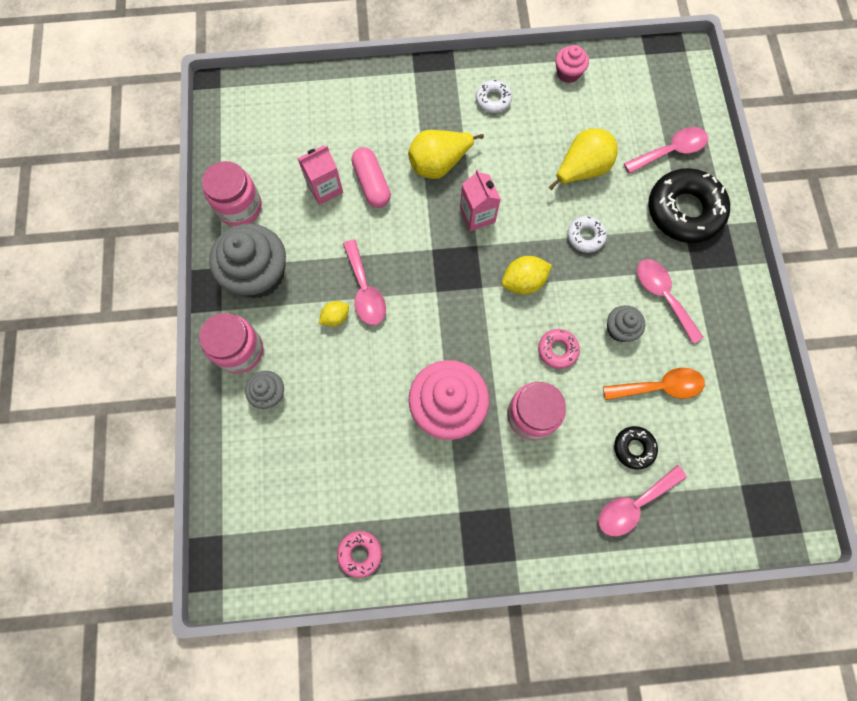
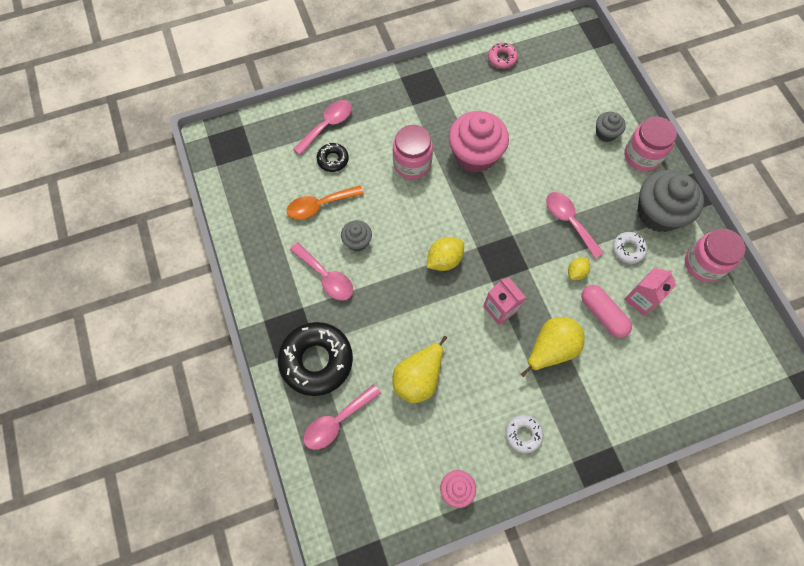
camera: 165 degrees right, 5 degrees down
yellow lemon [319,301,349,327] -> yellow lemon moved to [568,258,590,280]
pink donut [538,329,580,369] -> none
white donut [567,216,607,253] -> white donut moved to [613,232,647,264]

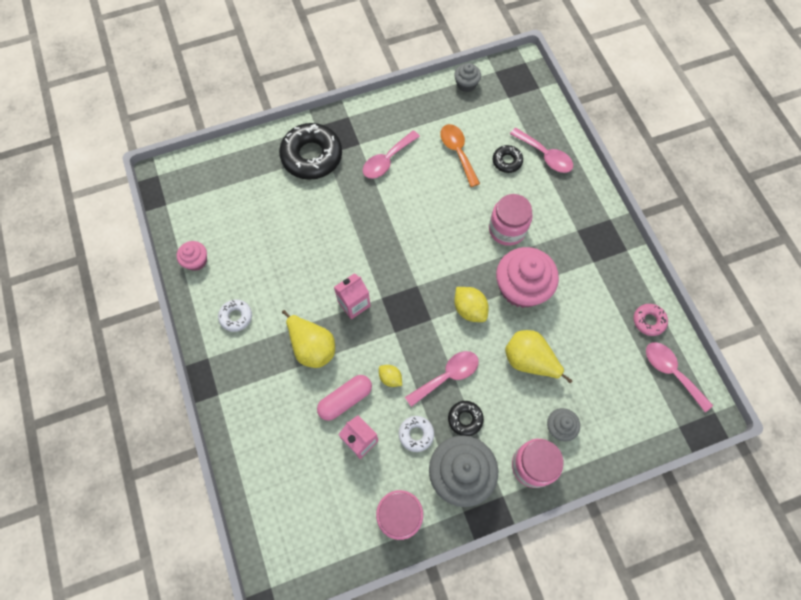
camera: 90 degrees right, 0 degrees up
pink spoon [303,384,381,450] -> pink spoon moved to [646,342,713,412]
grey cupcake [341,220,372,251] -> grey cupcake moved to [454,63,481,92]
yellow pear [392,336,447,403] -> yellow pear moved to [505,330,572,383]
yellow lemon [427,237,464,271] -> yellow lemon moved to [454,287,489,322]
none -> black donut [448,401,484,436]

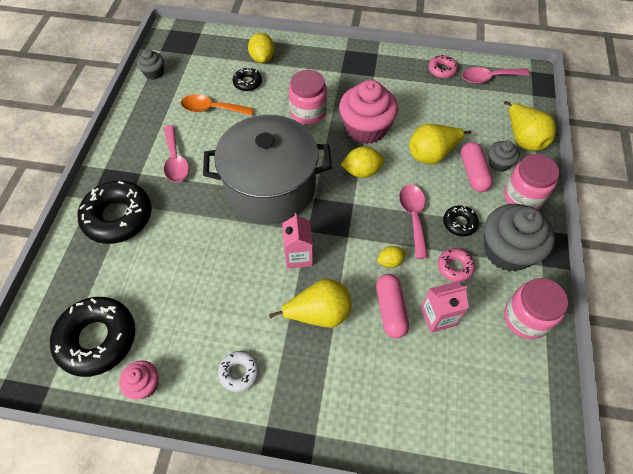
camera: 60 degrees left, 10 degrees down
white donut [399,416,434,452] -> pink donut [438,248,475,282]
pink spoon [510,128,573,173] -> yellow lemon [248,33,275,63]
none -> black donut [50,297,135,377]
none -> grey pot [203,115,332,224]
none -> pink capsule [461,142,493,192]
none -> yellow pear [504,101,556,151]

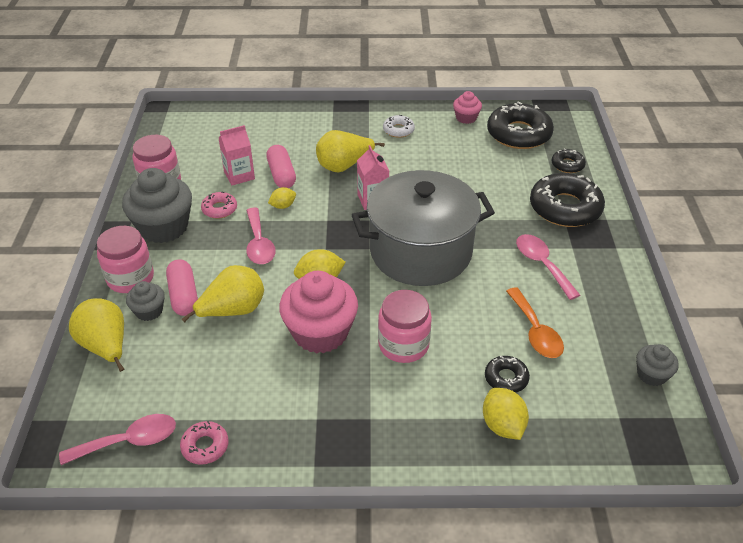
camera: 170 degrees right, 15 degrees down
orange spoon [181,94,254,116] -> orange spoon turned 75 degrees clockwise [506,287,564,358]
black donut [443,205,479,236] -> black donut moved to [551,149,586,173]

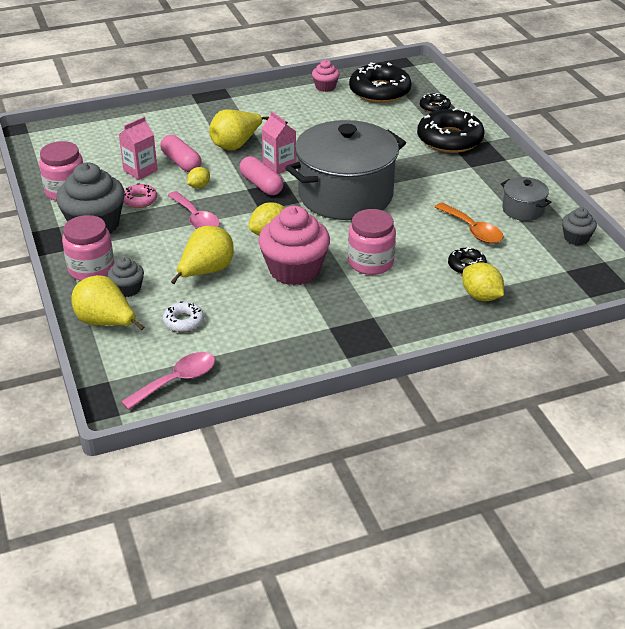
camera: 20 degrees left, 5 degrees down
pink capsule [166,259,198,316] -> pink capsule moved to [239,156,284,195]
pink donut [180,421,229,465] -> none
white donut [383,115,415,138] -> white donut moved to [163,302,204,332]
pink spoon [516,234,580,300] -> none
none -> grey pot [501,177,551,221]

